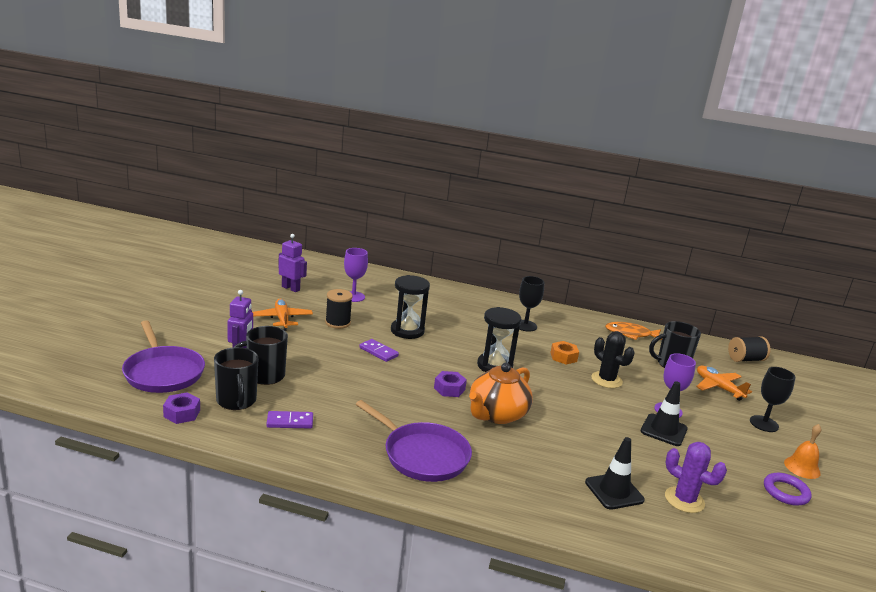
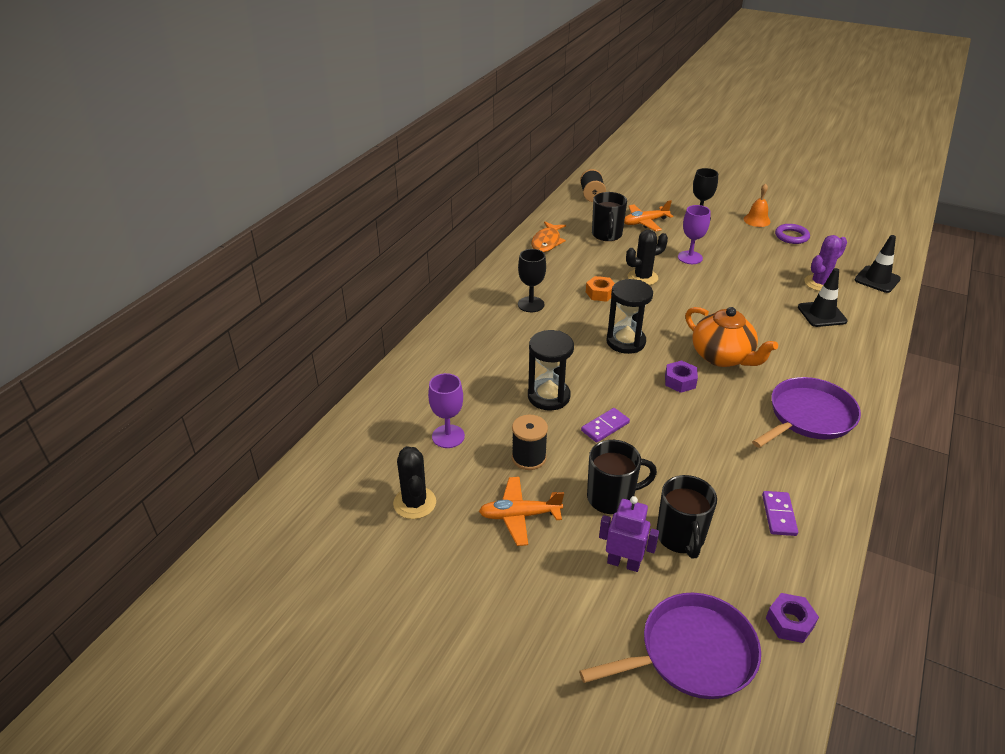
camera: 75 degrees left, 15 degrees up
black mug [214,347,258,410] -> black mug moved to [587,440,657,514]
purple robot [278,234,307,292] -> black cactus [393,446,436,519]
black traffic cone [641,381,688,446] -> black traffic cone moved to [855,235,901,293]

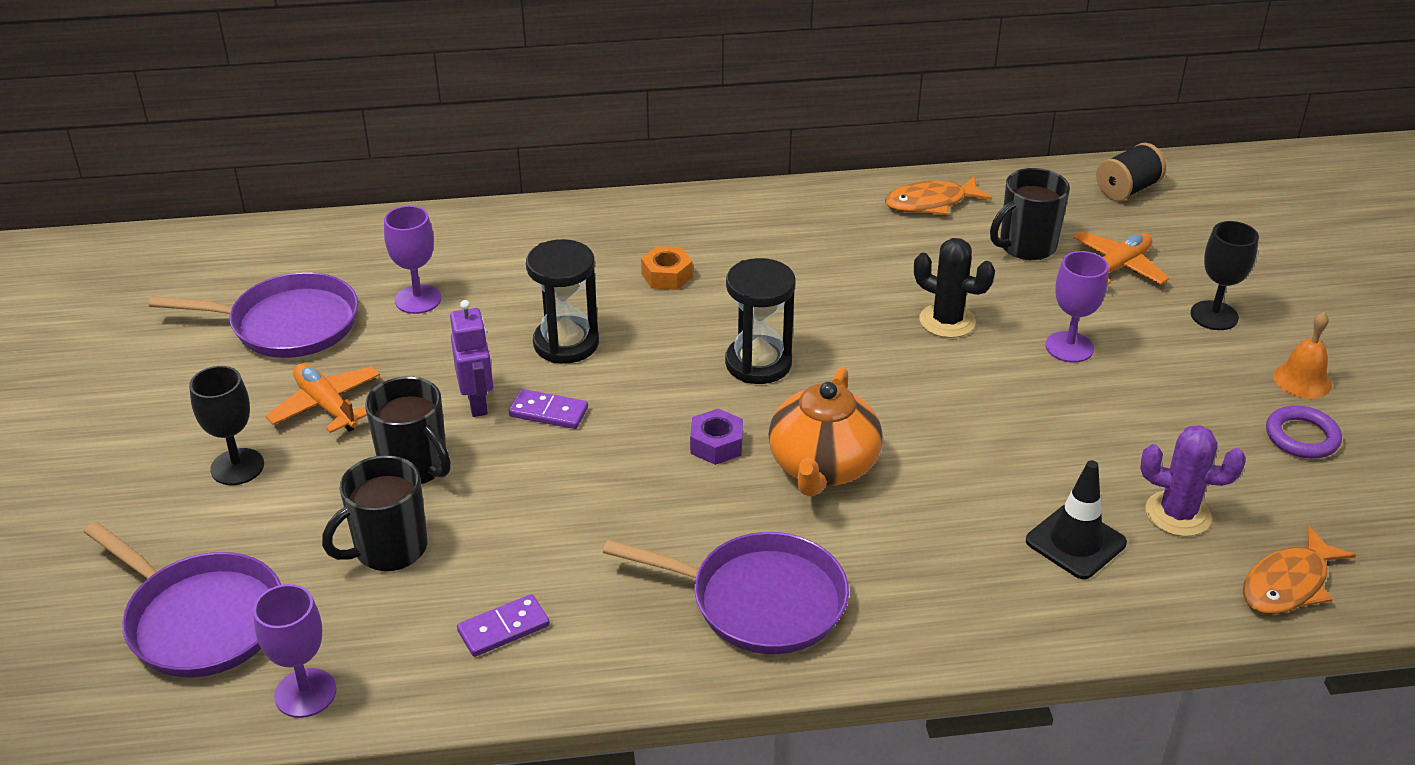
camera: 55 degrees right, 0 degrees up
black cactus [393,446,436,519] -> purple pan [149,272,358,358]
black spool [512,415,548,470] -> none
black goblet [518,249,546,312] -> black goblet moved to [189,366,264,485]
orange nut [586,276,615,302] -> orange nut moved to [641,246,693,290]
purple robot [599,496,659,572] -> purple robot moved to [450,300,493,417]
orange plane [624,200,674,231] -> orange plane turned 105 degrees clockwise [1073,231,1169,285]
purple nut [766,593,819,643] -> purple goblet [253,584,336,718]
black traffic cone [855,235,901,293] -> orange fish [1243,526,1356,614]

